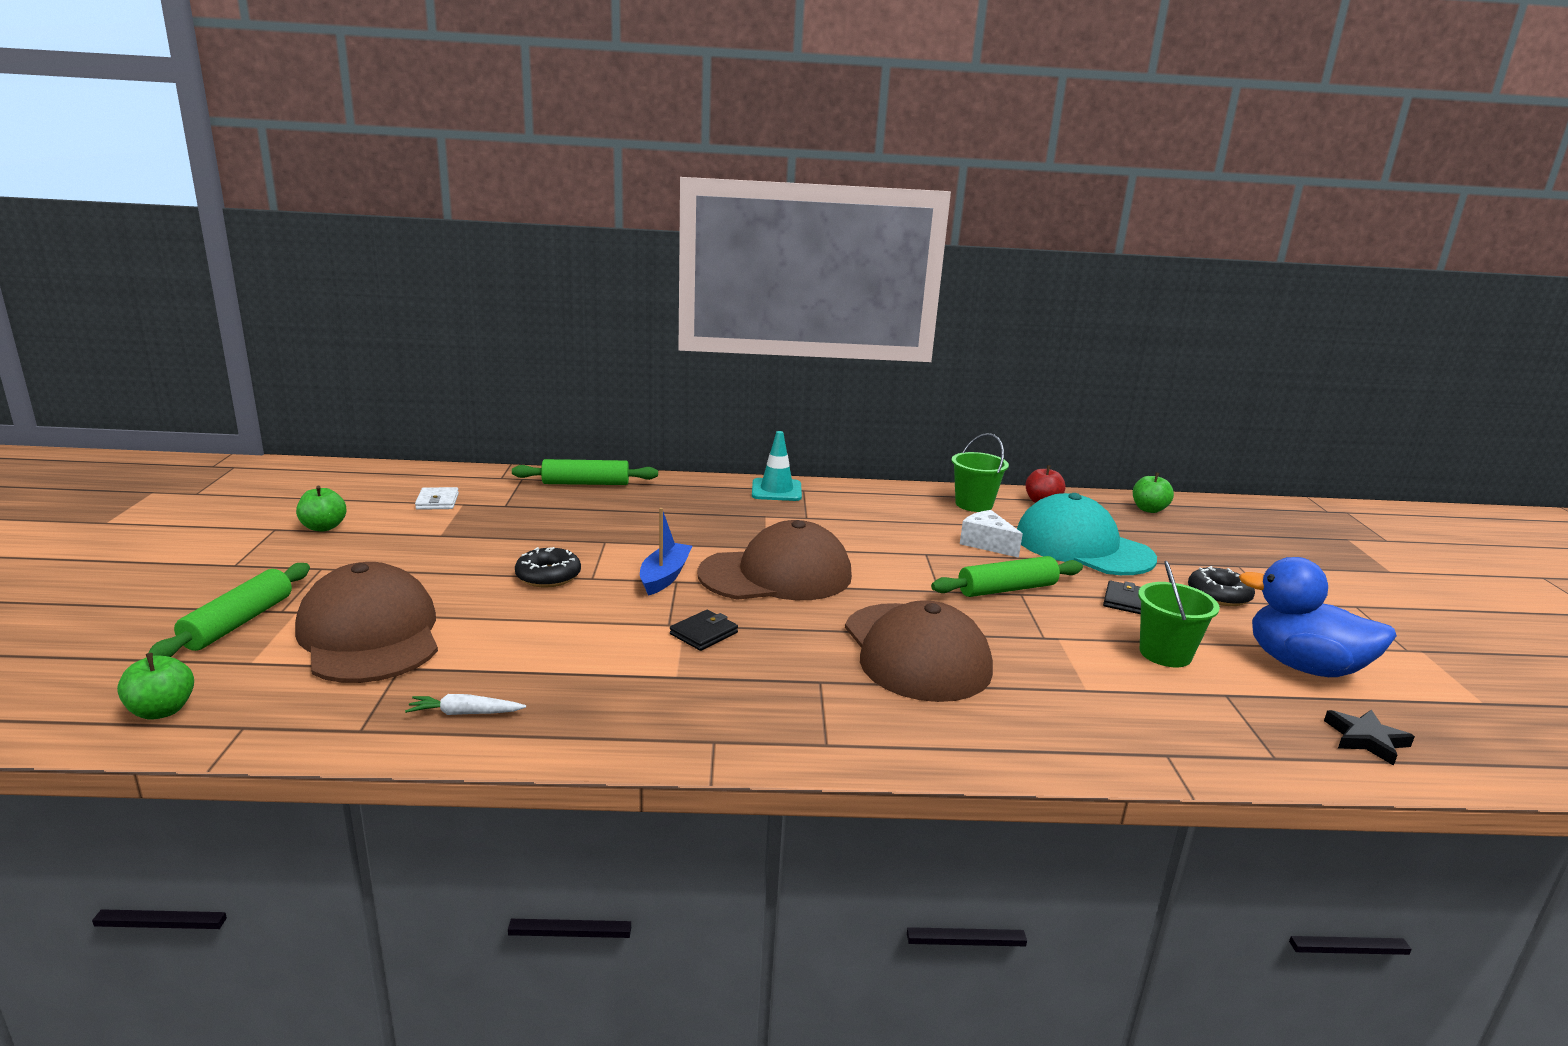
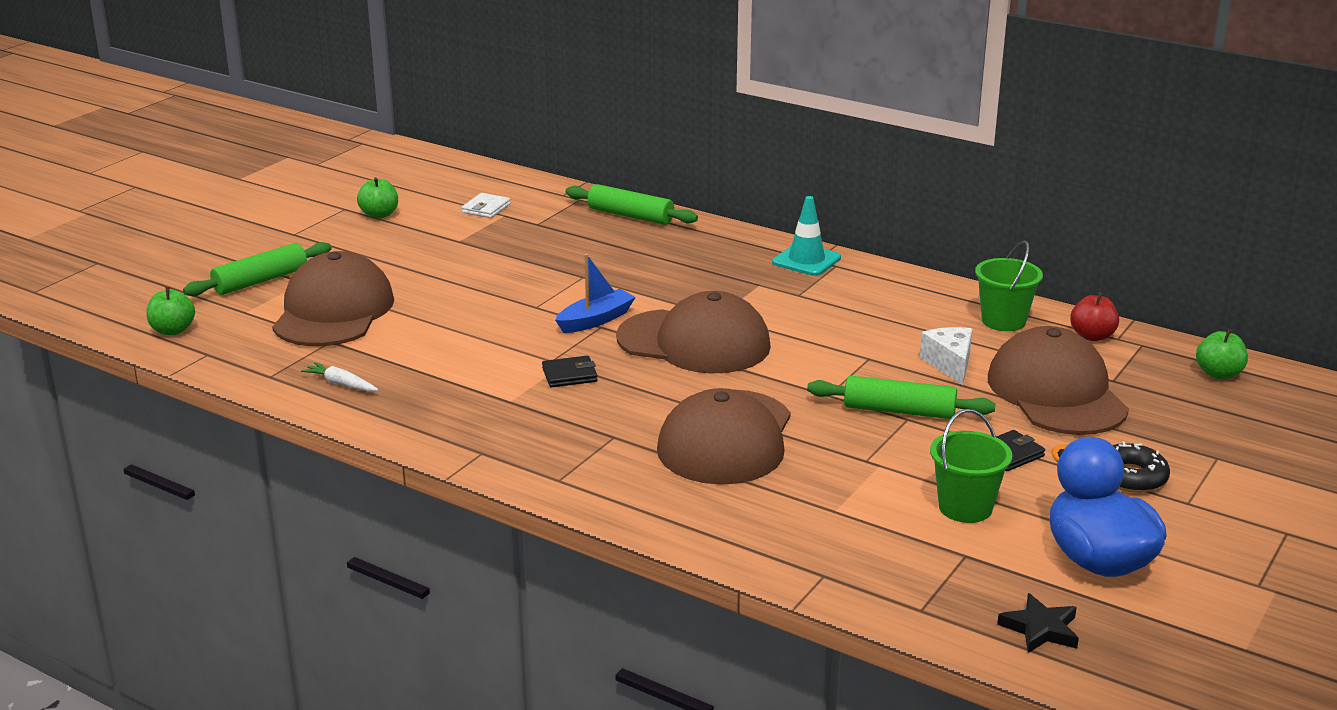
camera: 35 degrees right, 5 degrees up
black donut [515,547,581,587] -> none
turquoise cap [1017,493,1157,575] -> brown cap [988,326,1129,435]

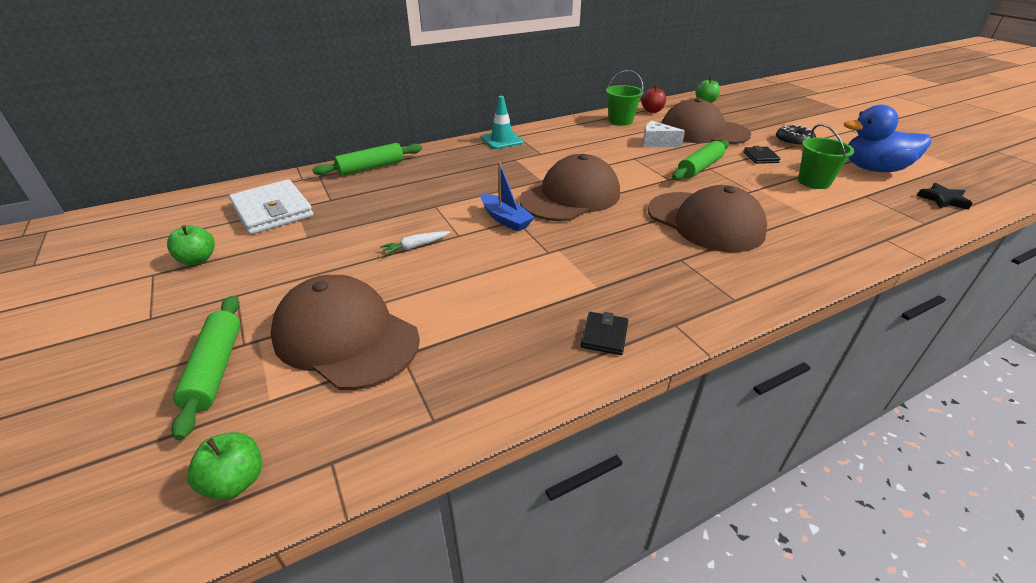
camera: 60 degrees left, 10 degrees up
white carrot [301,362,379,392] -> white carrot moved to [380,231,450,255]
white wallet [462,193,511,218] -> white wallet [229,179,313,235], size x2.06
black wallet [542,356,598,387] -> black wallet moved to [581,312,629,355]
blue boat [555,254,636,333] -> blue boat turned 150 degrees clockwise [481,162,535,232]

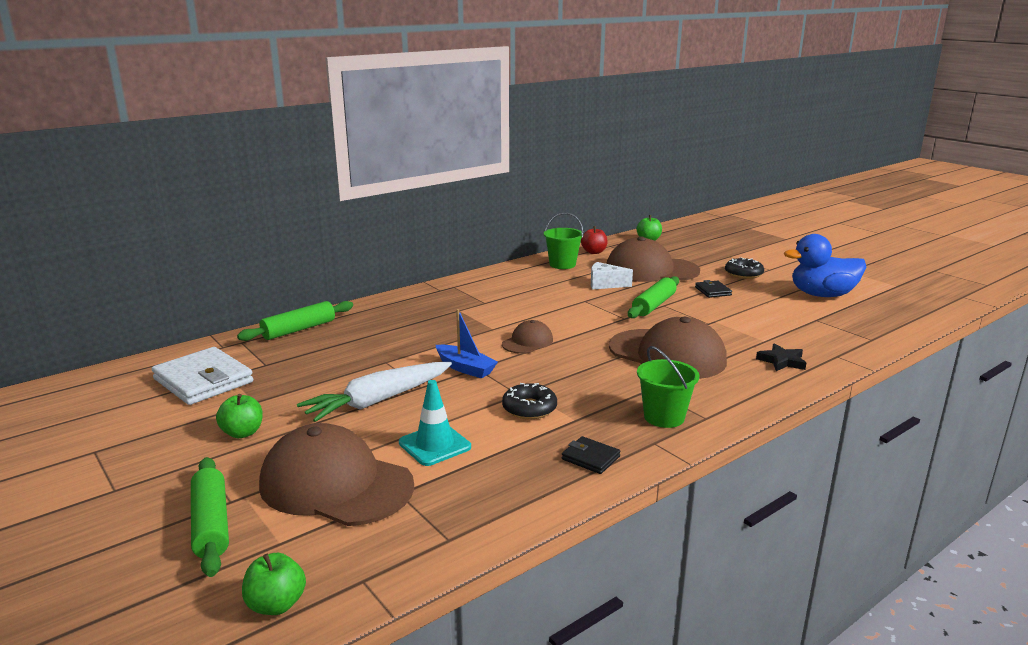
camera: 10 degrees left, 15 degrees down
green apple [167,225,215,265] -> green apple moved to [216,394,263,438]
white carrot [380,231,450,255] -> white carrot [297,362,452,422], size x2.21
turquoise traffic cone [481,96,524,149] -> turquoise traffic cone moved to [399,380,471,466]
brown cap [520,154,620,221] -> brown cap [502,320,553,354], size x0.50
black wallet [581,312,629,355] -> black wallet turned 60 degrees counterclockwise [562,436,620,474]
green bucket [798,124,854,189] -> green bucket moved to [637,346,700,428]
black star [917,183,973,210] -> black star moved to [756,343,806,371]
none -> black donut [502,383,557,419]

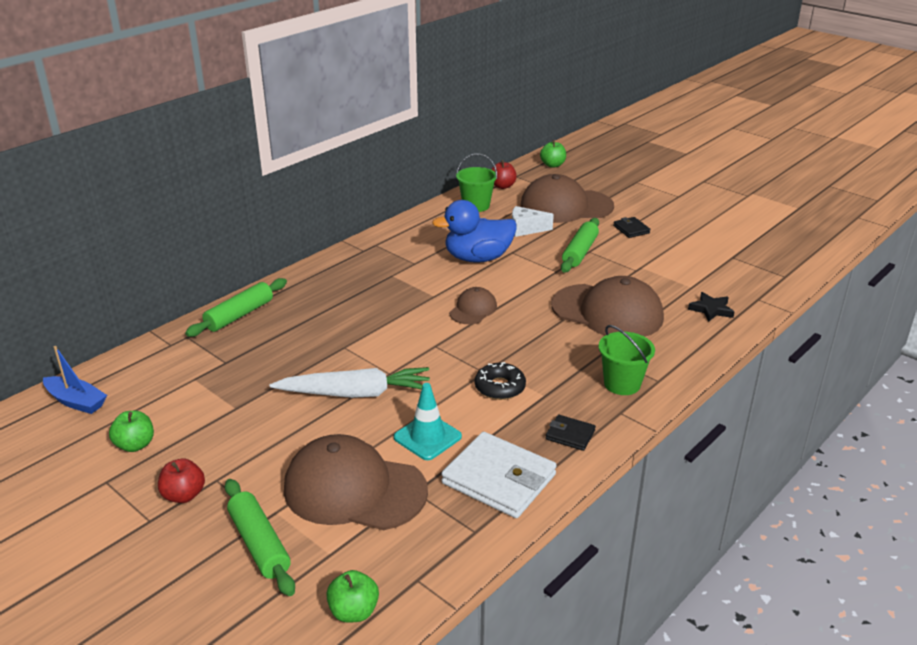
camera: 10 degrees left, 10 degrees up
white wallet [152,347,253,405] -> white wallet moved to [441,432,557,518]
green apple [216,394,263,438] -> green apple moved to [109,411,154,452]
white carrot [297,362,452,422] -> white carrot turned 135 degrees counterclockwise [270,367,430,398]
blue boat [436,309,498,379] -> blue boat moved to [43,346,107,414]
black donut [725,257,764,279] -> none
blue duck [784,234,866,297] -> blue duck moved to [432,200,517,263]
none -> red apple [158,459,205,503]

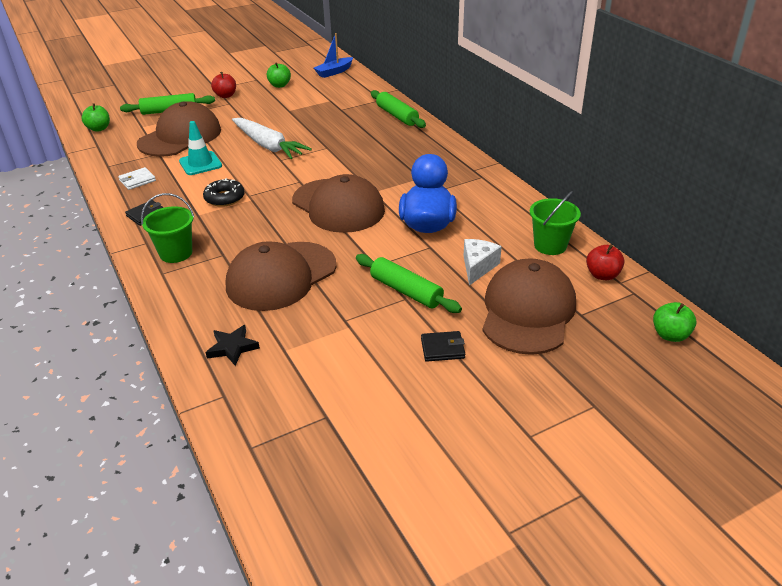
camera: 110 degrees right, 5 degrees up
white carrot [270,367,430,398] -> white carrot turned 60 degrees counterclockwise [232,118,312,159]
white wallet [441,432,557,518] -> white wallet [118,167,156,190], size x0.49
brown cap [449,287,497,324] -> brown cap [292,174,385,233], size x2.01

